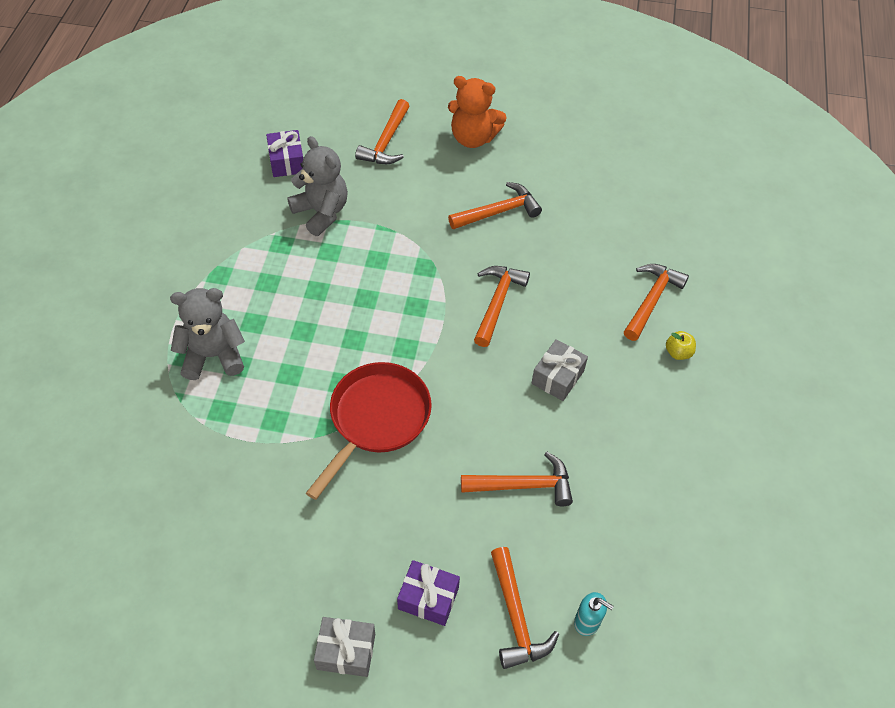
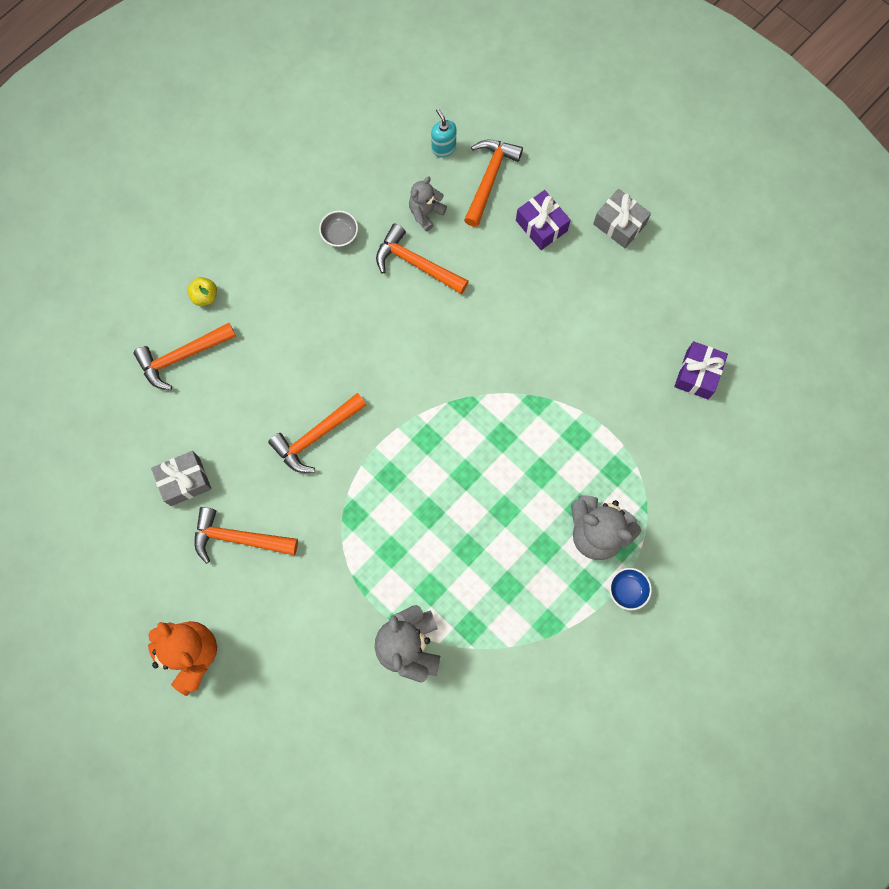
camera: 145 degrees left, 20 degrees up
purple gift [266,130,303,177] -> purple gift moved to [674,341,728,399]
red pan [306,362,432,500] -> none
orange hammer [355,99,410,164] -> none
grey gift [532,339,588,401] -> grey gift moved to [151,451,211,506]
none -> grey bowl [319,211,358,247]
none -> grey teddy bear [409,176,447,231]
none -> blue bowl [609,568,652,610]

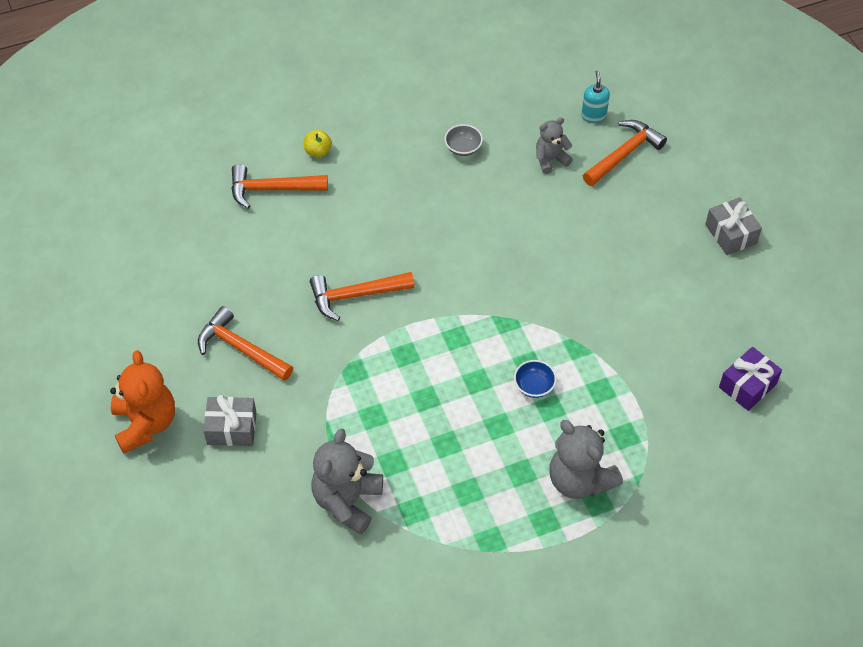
camera: 25 degrees right, 20 degrees down
grey gift [151,451,211,506] -> grey gift moved to [203,395,257,446]
orange hammer [376,224,469,294] -> none
purple gift [516,190,571,250] -> none
blue bowl [609,568,652,610] -> blue bowl moved to [514,360,557,398]

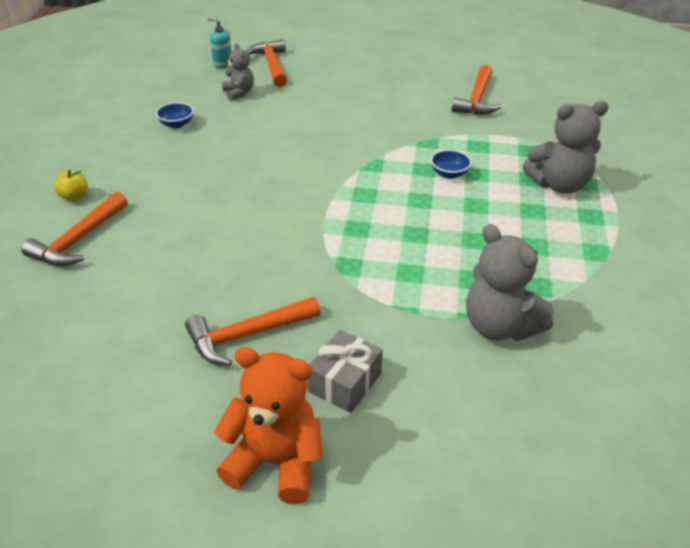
camera: 60 degrees left, 15 degrees down
orange hammer [310,272,415,321] -> orange hammer moved to [452,65,502,115]
grey bowl [444,124,483,156] -> blue bowl [156,102,194,129]
grey teddy bear [536,118,573,174] -> grey teddy bear turned 150 degrees clockwise [222,43,254,101]
grey gift [705,197,762,255] -> none
purple gift [719,347,782,411] -> none

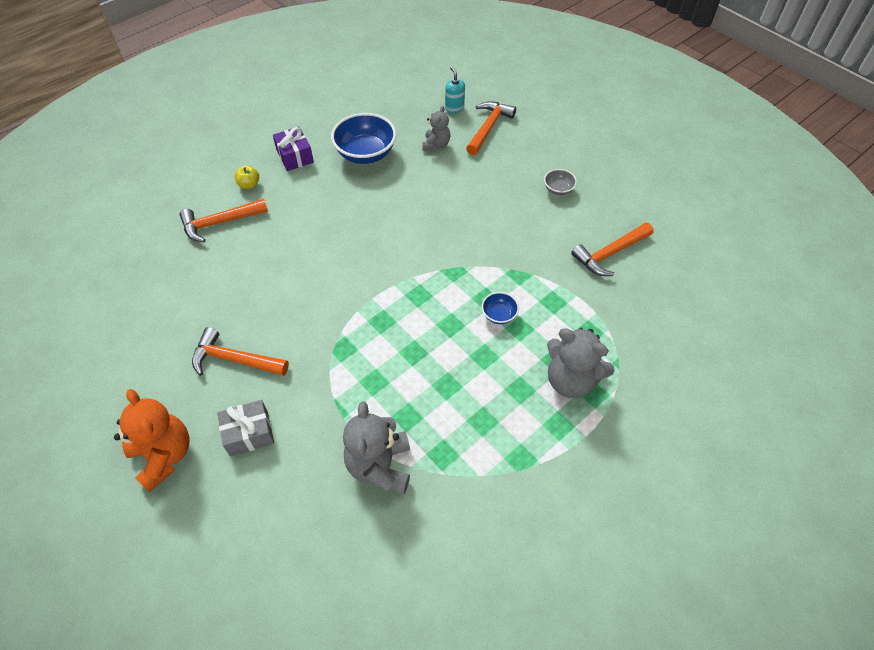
camera: 40 degrees right, 15 degrees up
blue bowl [156,102,194,129] -> blue bowl [331,113,396,164], size x2.05
none -> purple gift [273,127,314,171]
none -> grey bowl [544,169,577,195]

